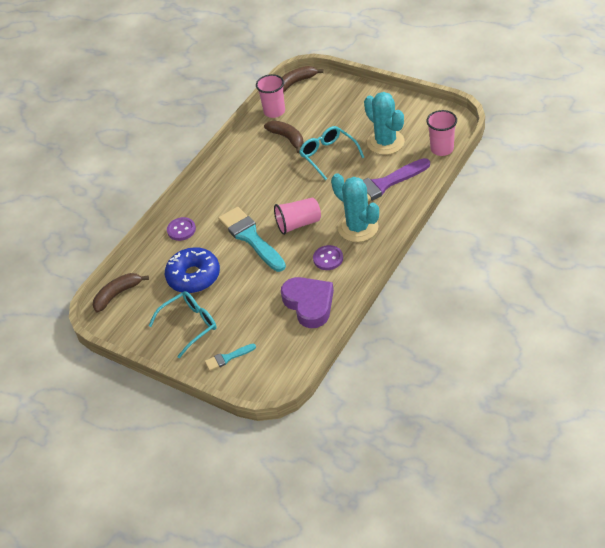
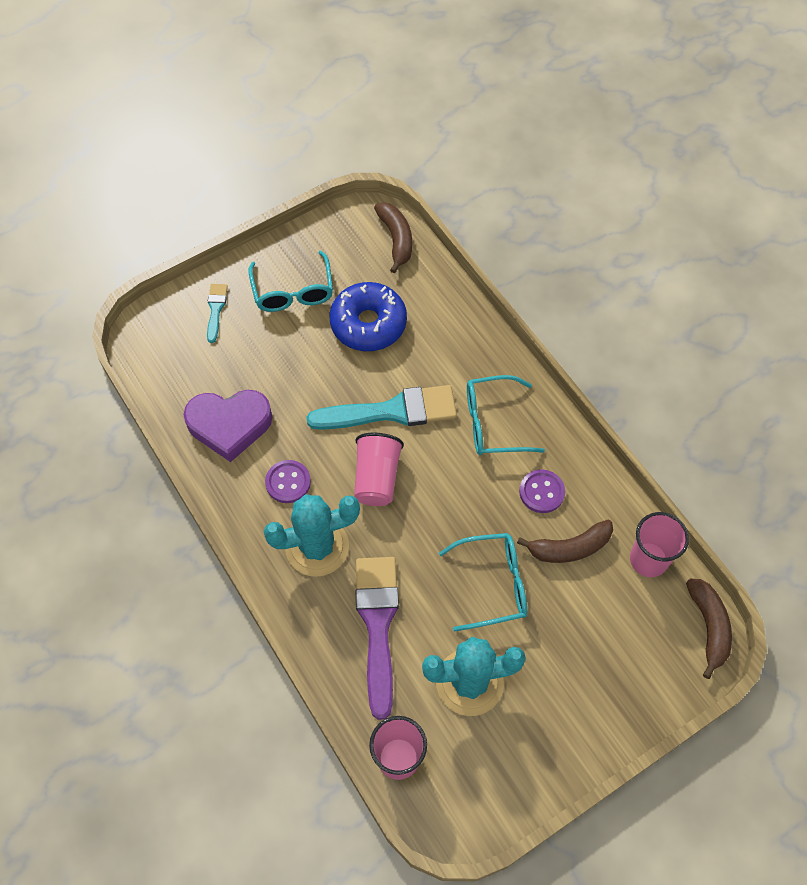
camera: 110 degrees right, 15 degrees up
purple button [167,217,196,241] -> purple button moved to [519,469,565,513]
none -> turquoise glasses [467,375,545,455]

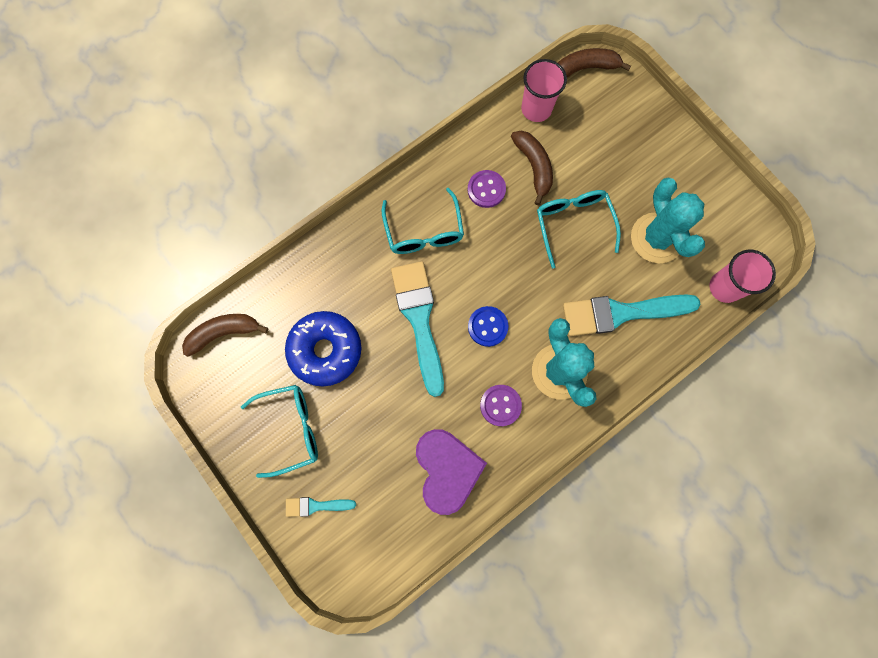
camera: 95 degrees left, 15 degrees up
pink cup [354,433,404,506] -> blue button [468,306,508,347]
purple brush [356,557,399,720] -> turquoise brush [563,294,701,336]

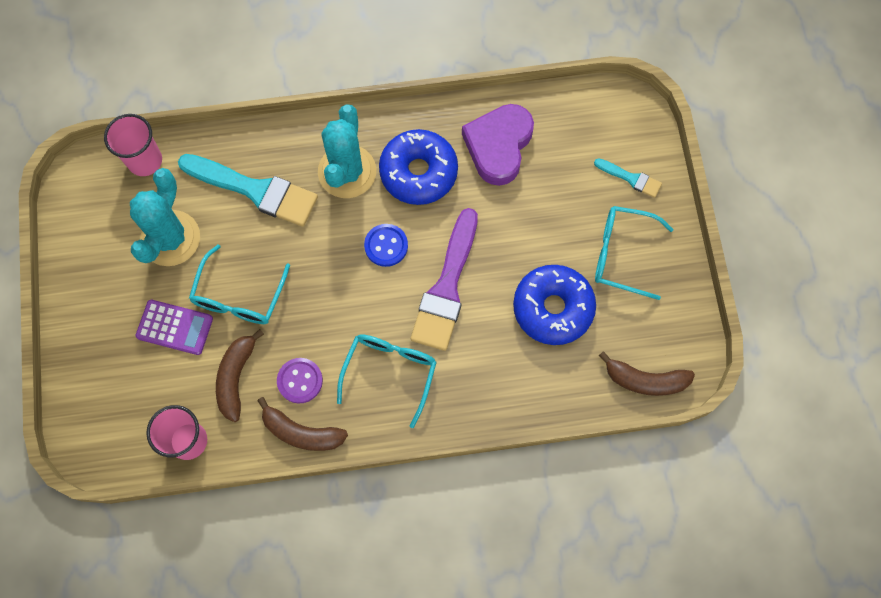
camera: 150 degrees left, 5 degrees down
turquoise brush [391,261,444,397] -> purple brush [411,208,478,351]
purple button [480,385,522,426] -> blue donut [379,129,458,205]
brown banana [558,48,631,77] -> brown banana moved to [257,397,348,451]
none -> purple calculator [136,300,213,355]

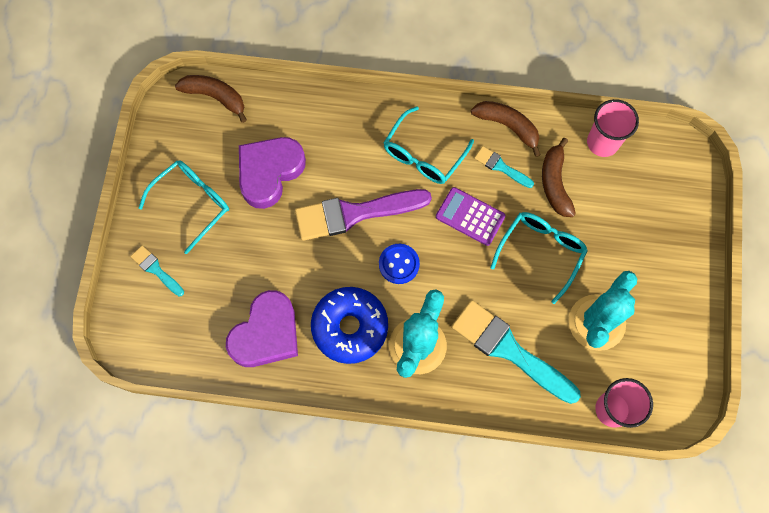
camera: 165 degrees left, 0 degrees up
purple calculator [136,300,213,355] -> purple calculator moved to [436,187,506,246]
brown banana [216,329,264,422] -> brown banana turned 150 degrees clockwise [542,138,576,217]
purple button [277,358,323,404] -> turquoise brush [474,146,534,188]
purple brush [411,208,478,351] -> purple brush turned 135 degrees counterclockwise [295,189,432,241]
blue donut [513,265,596,345] -> purple heart [239,137,306,209]
turquoise glasses [595,206,674,300] -> turquoise glasses turned 75 degrees counterclockwise [139,160,229,254]

